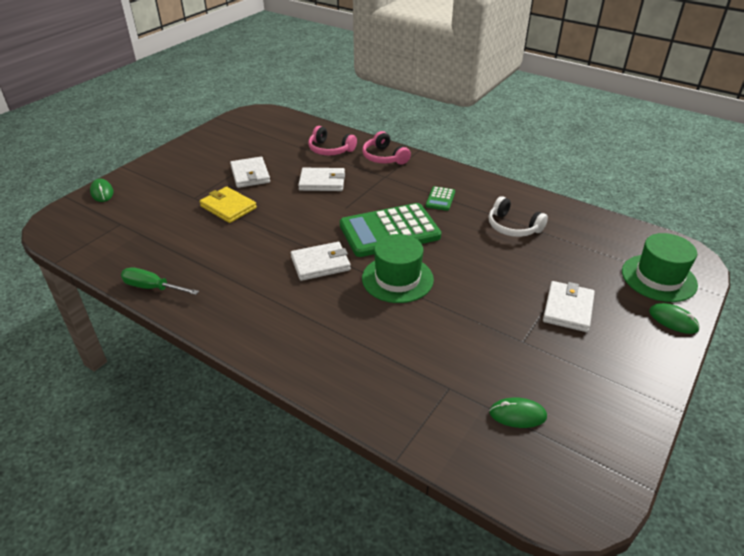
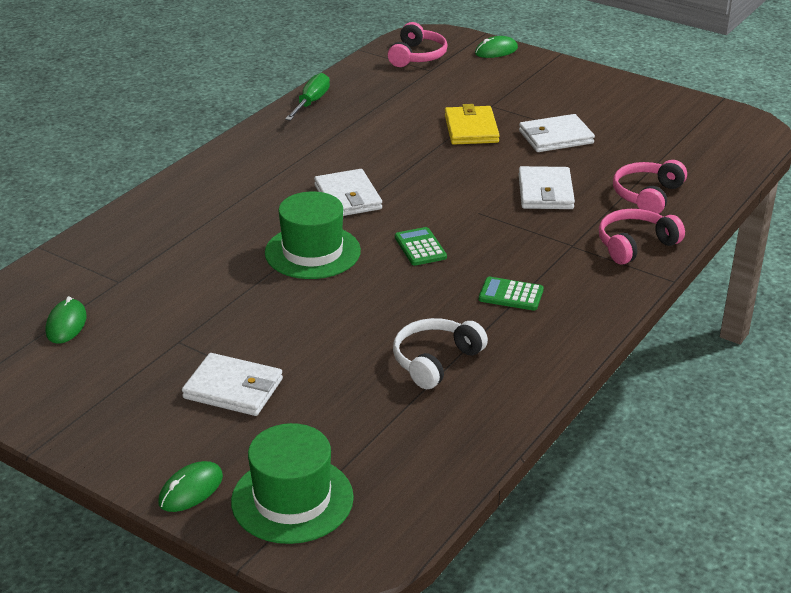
camera: 90 degrees right, 5 degrees down
yellow wallet [199,187,257,223] -> yellow wallet turned 45 degrees counterclockwise [445,104,500,145]
green calculator [340,203,442,257] -> green calculator [395,227,447,266], size x0.43
none -> pink headphones [388,22,448,67]

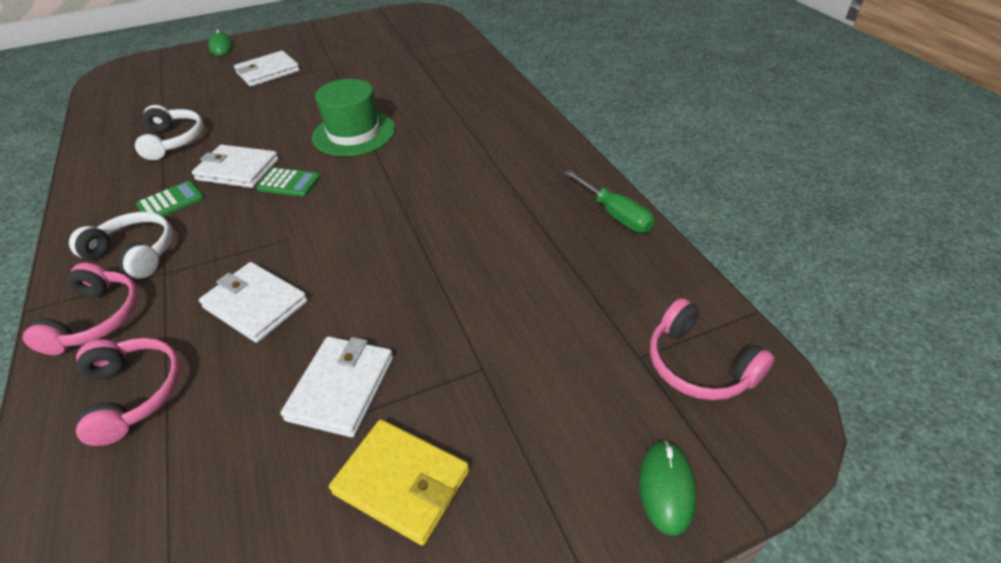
camera: 125 degrees right, 10 degrees up
green mouse [45,296,87,344] -> none
green hat [231,423,354,544] -> none
white wallet [314,169,382,216] -> white wallet moved to [192,145,279,188]
yellow wallet [445,104,500,145] -> yellow wallet moved to [329,419,469,546]
none -> white headphones [69,212,173,279]

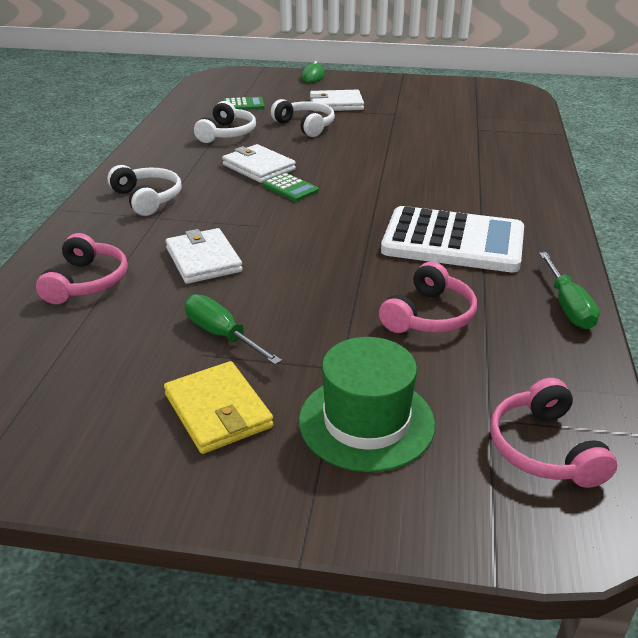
camera: 30 degrees right, 10 degrees down
pink headphones [23,263,139,355] -> pink headphones moved to [379,261,477,333]
green calculator [136,181,204,217] -> green calculator moved to [223,97,265,110]
white wallet [280,337,393,438] -> green screwdriver [185,294,282,365]
green hat [312,79,395,156] -> green hat moved to [299,337,435,472]
green mouse [639,440,696,536] -> none
none -> white headphones [271,99,335,137]
none -> white calculator [381,206,524,273]

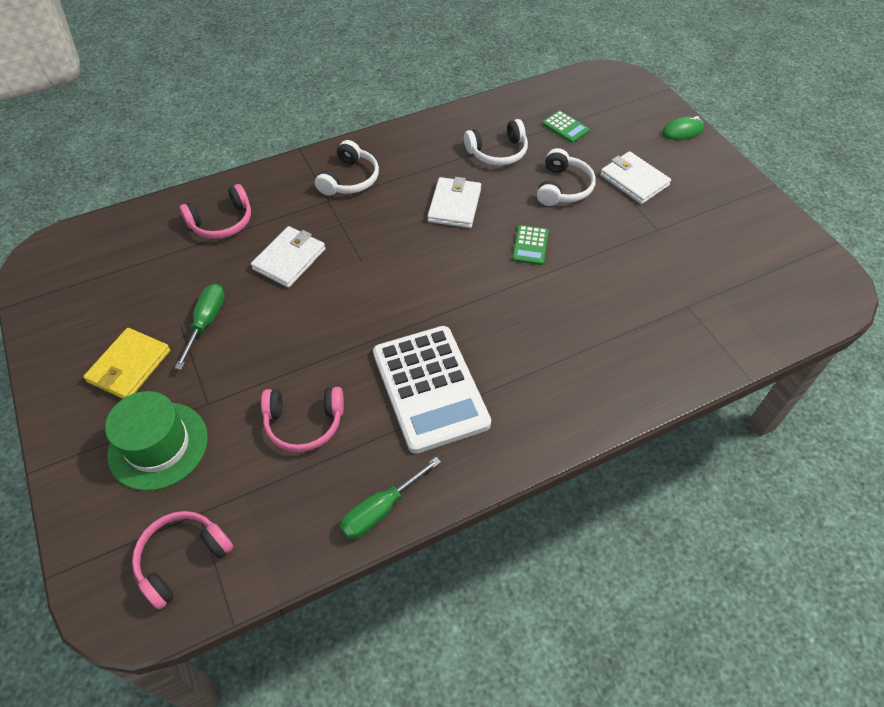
camera: 55 degrees right, 20 degrees up
green calculator [263,173,319,201] -> green calculator moved to [512,225,549,265]

